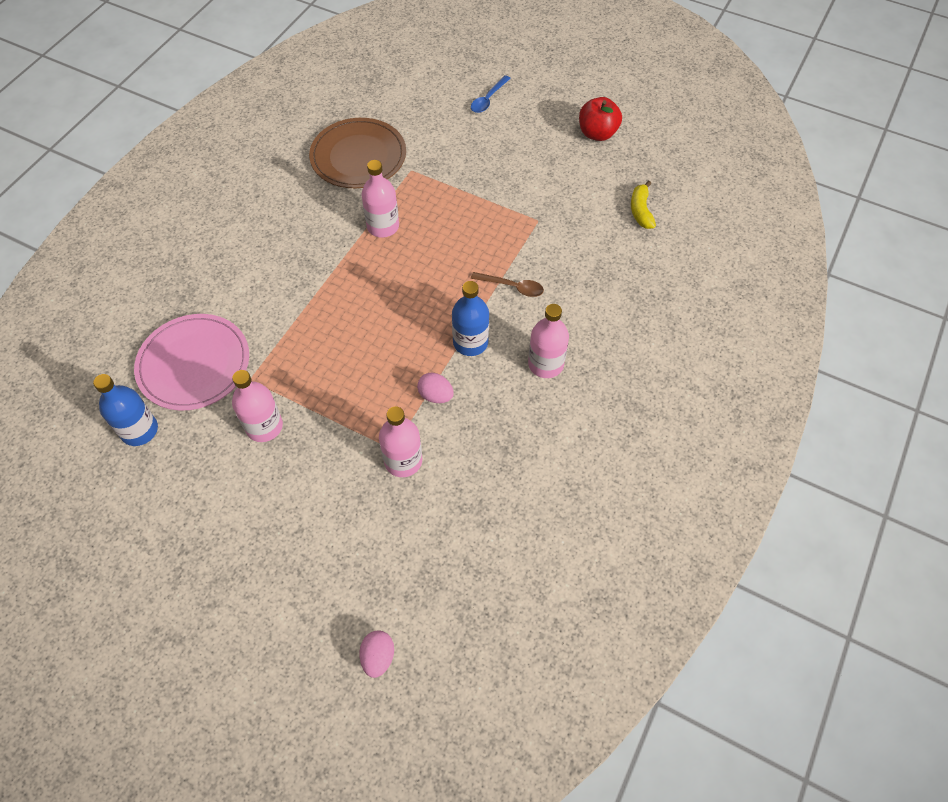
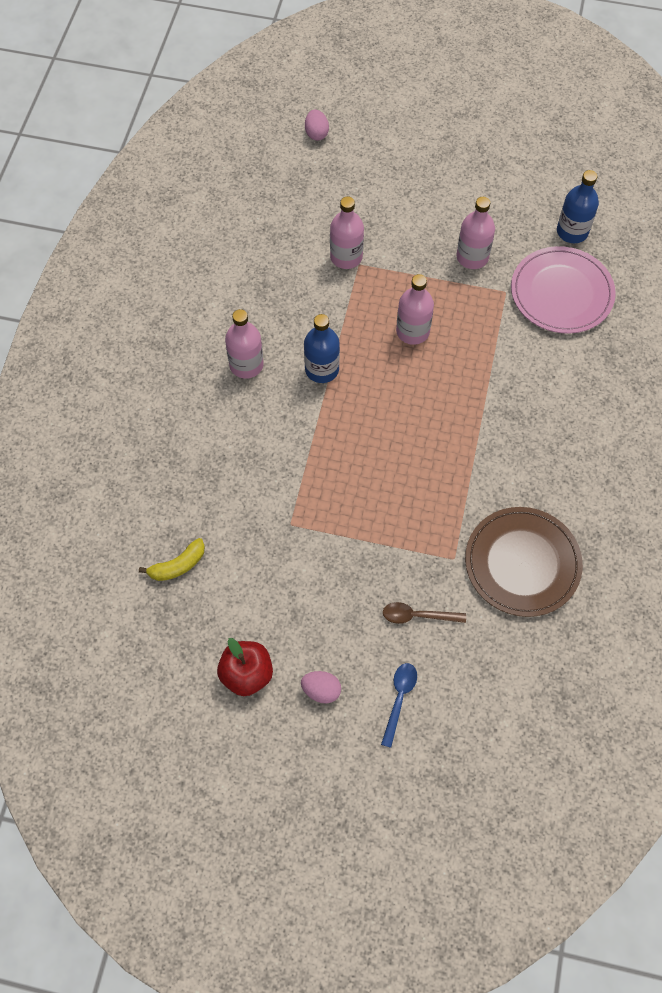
camera: 165 degrees right, 5 degrees up
pink bottle [361,160,399,237] -> pink bottle moved to [396,274,434,345]
pink egg [417,373,454,403] -> pink egg moved to [301,671,341,704]
brown spoon [471,272,544,297] -> brown spoon moved to [383,602,466,624]
yellow banana [631,181,656,229] -> yellow banana turned 75 degrees clockwise [139,538,205,581]

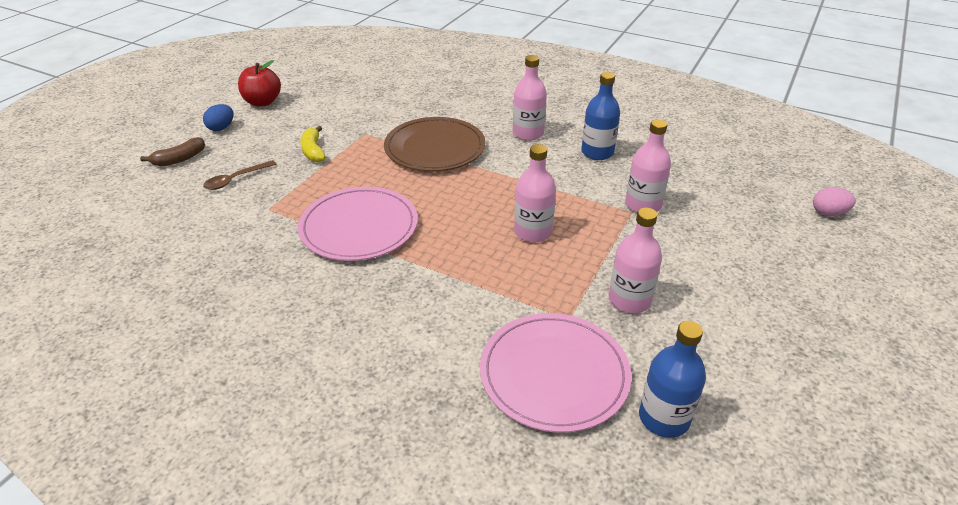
camera: 105 degrees right, 25 degrees down
yellow banana [139,538,205,581] -> yellow banana moved to [301,126,326,162]
pink egg [301,671,341,704] -> blue egg [203,104,234,131]
blue bottle [304,314,340,383] -> blue bottle moved to [581,72,620,160]
blue spoon [381,663,417,748] -> brown banana [140,137,205,166]
brown spoon [383,602,466,624] -> brown spoon turned 150 degrees counterclockwise [203,160,277,190]
brown plate [465,507,583,617] -> brown plate moved to [384,117,485,171]
none -> pink plate [298,186,418,261]

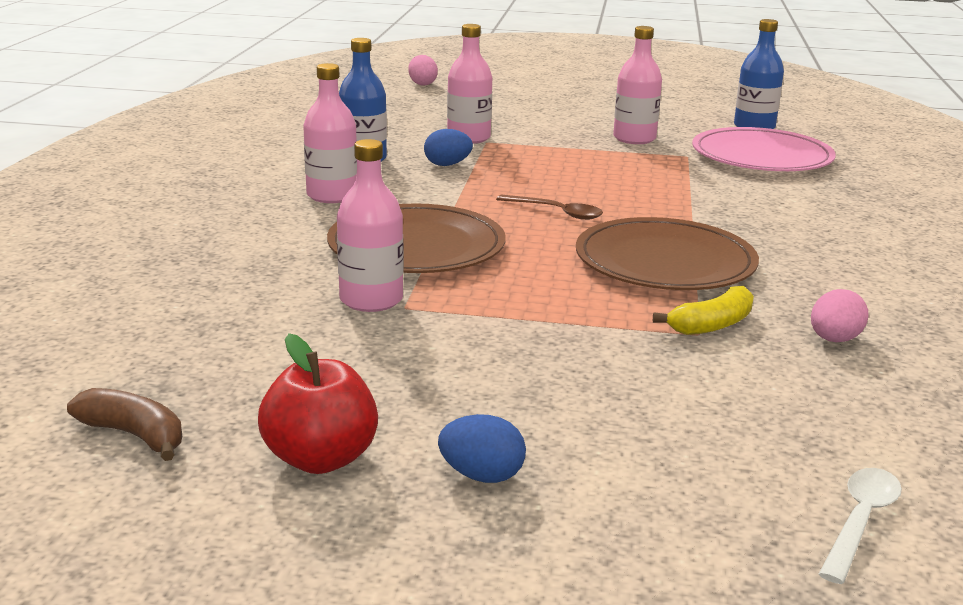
camera: 110 degrees left, 15 degrees down
brown banana [140,137,205,166] -> brown banana moved to [67,388,182,461]
brown spoon [203,160,277,190] -> brown spoon moved to [496,195,603,220]
pink plate [298,186,418,261] -> brown plate [576,217,759,290]
yellow banana [301,126,326,162] -> yellow banana moved to [653,286,754,335]
pink bottle [514,144,556,243] -> pink bottle moved to [337,139,404,312]
none -> blue egg [424,129,473,166]
none -> pink egg [811,289,869,342]
none -> white spoon [819,468,902,584]

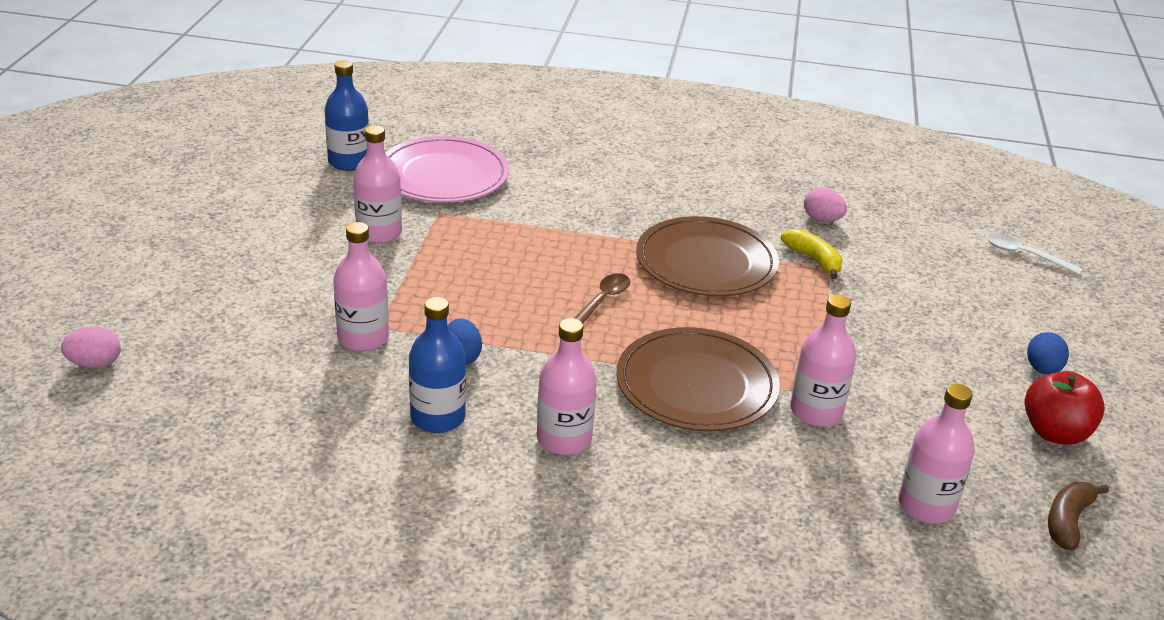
camera: 90 degrees left, 10 degrees up
none -> pink bottle [898,384,975,523]

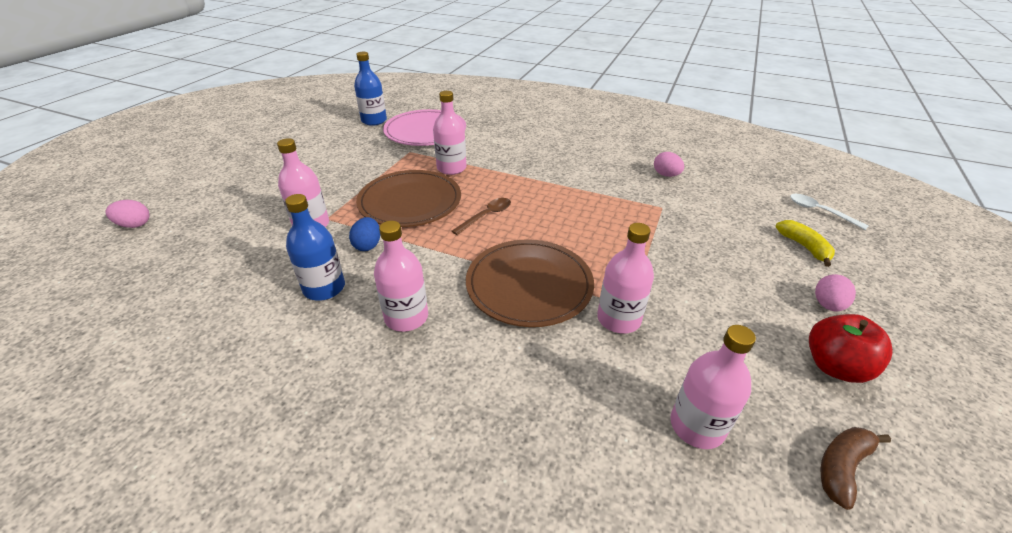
camera: 15 degrees right, 5 degrees up
pink bottle [353,125,402,243] -> pink bottle moved to [433,91,466,175]
brown plate [636,216,779,296] -> brown plate moved to [356,170,461,227]
yellow banana [781,229,843,279] -> yellow banana moved to [775,220,835,267]
blue egg [1027,332,1069,375] -> pink egg [815,274,856,311]

